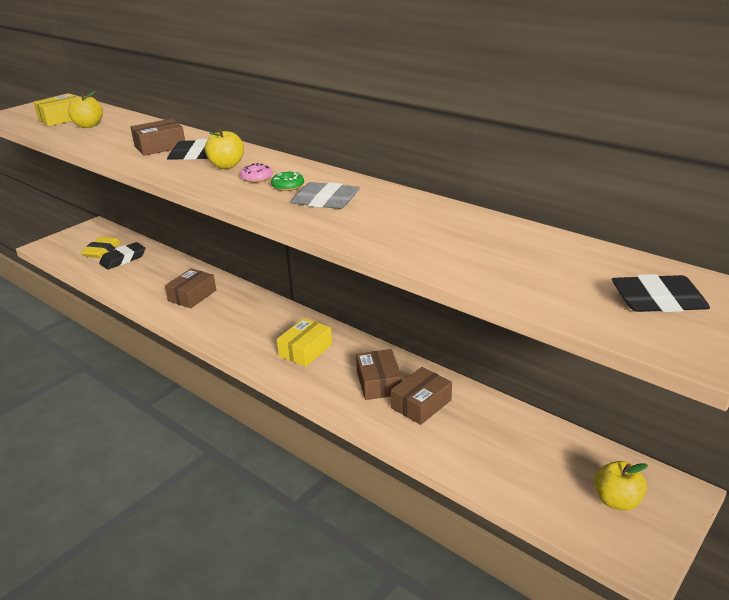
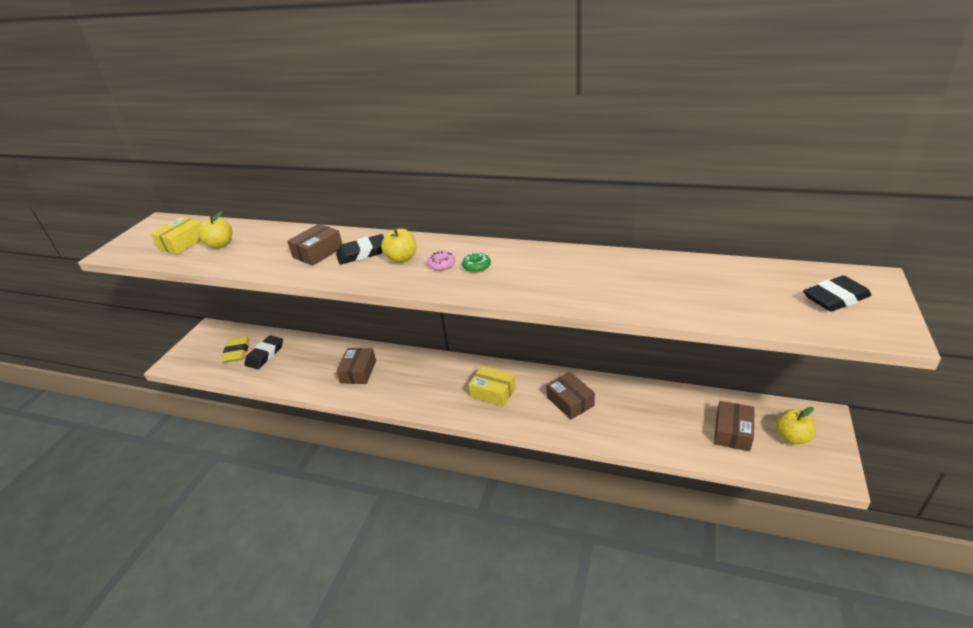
camera: 20 degrees left, 5 degrees up
yellow box [277,318,332,367] -> yellow box turned 75 degrees counterclockwise [468,366,516,406]
grey eraser [290,182,360,209] -> none
brown box [390,367,452,425] -> brown box moved to [714,401,755,451]

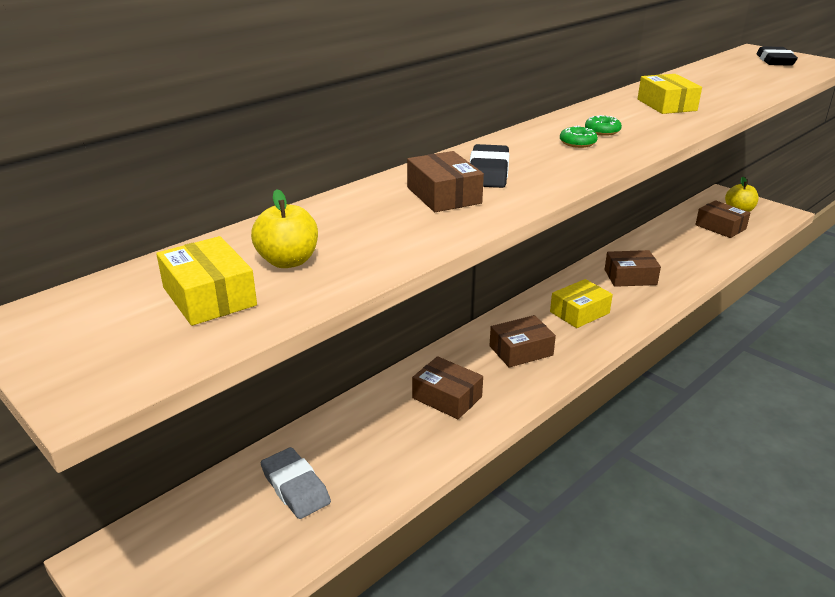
camera: 65 degrees left, 5 degrees down
yellow eraser [222,337,250,362] -> none
black eraser [244,335,283,369] -> grey eraser [261,447,331,519]
yellow apple [381,229,416,263] -> none
pink donut [427,251,455,271] -> green donut [560,126,598,148]
none -> brown box [489,315,556,368]
none -> yellow box [638,74,702,114]

